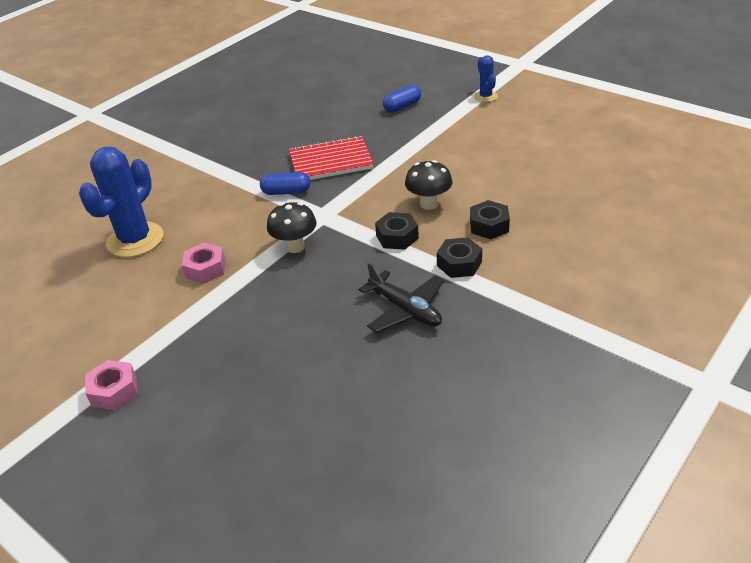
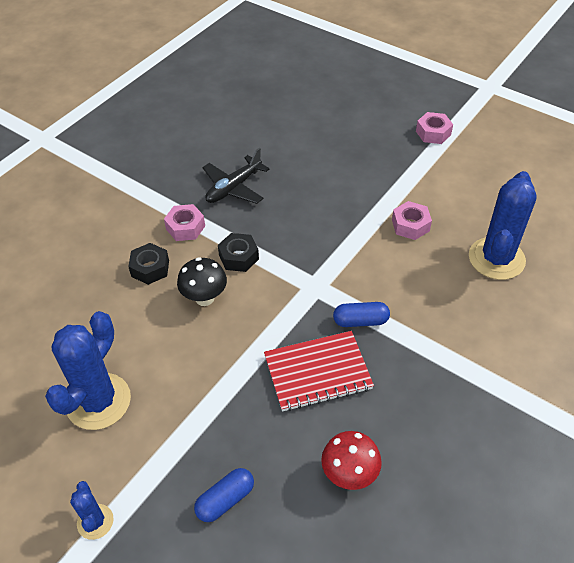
camera: 175 degrees right, 10 degrees up
black mushroom [267,202,317,253] -> none
black plane [359,262,444,333] -> black plane turned 90 degrees counterclockwise [202,148,270,204]
black nut [437,237,482,278] -> pink nut [164,204,205,241]
none -> blue cactus [45,311,131,430]
none -> red mushroom [321,431,382,490]

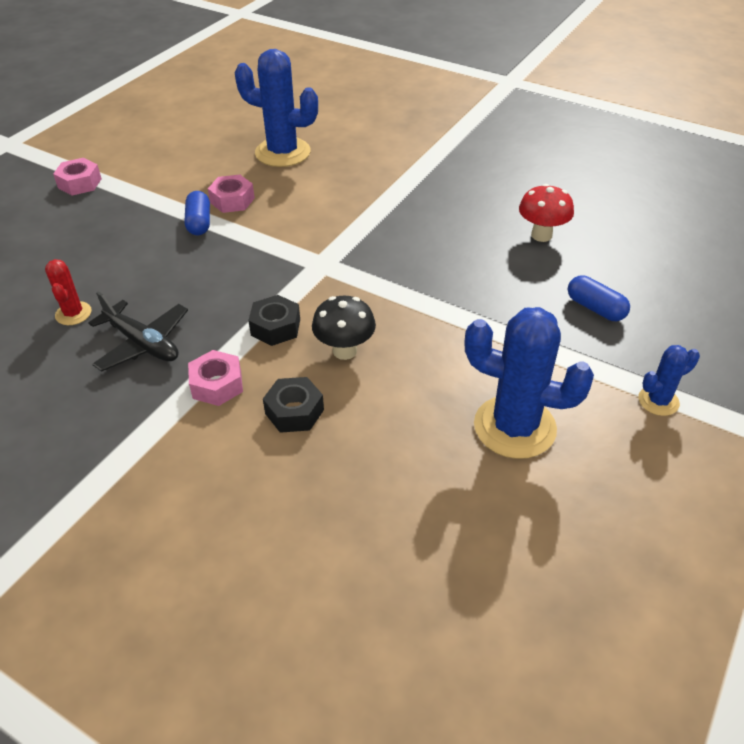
camera: 95 degrees left, 5 degrees down
red notebook [264,331,374,412] -> none
blue capsule [333,302,390,327] -> blue capsule moved to [185,191,210,235]
none -> red cactus [45,259,92,325]

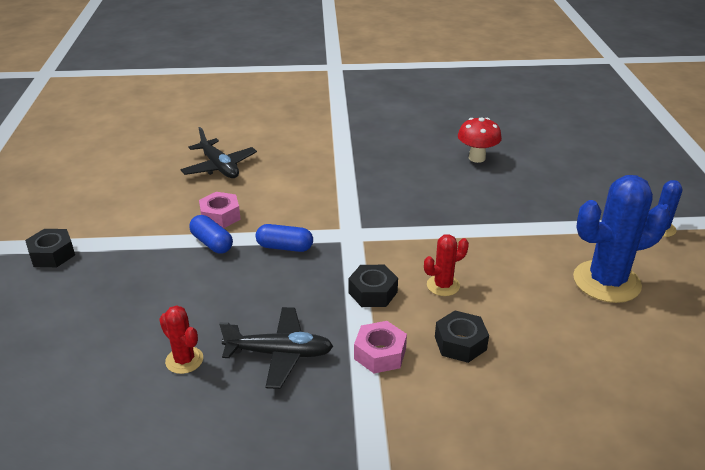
camera: 35 degrees left, 10 degrees down
pink nut [53,158,102,195] -> black nut [25,229,75,267]
blue cactus [235,49,318,167] -> black plane [180,127,257,178]
black mushroom [312,296,376,360] -> red cactus [424,234,469,296]
blue capsule [568,275,630,321] -> blue capsule moved to [256,224,313,252]

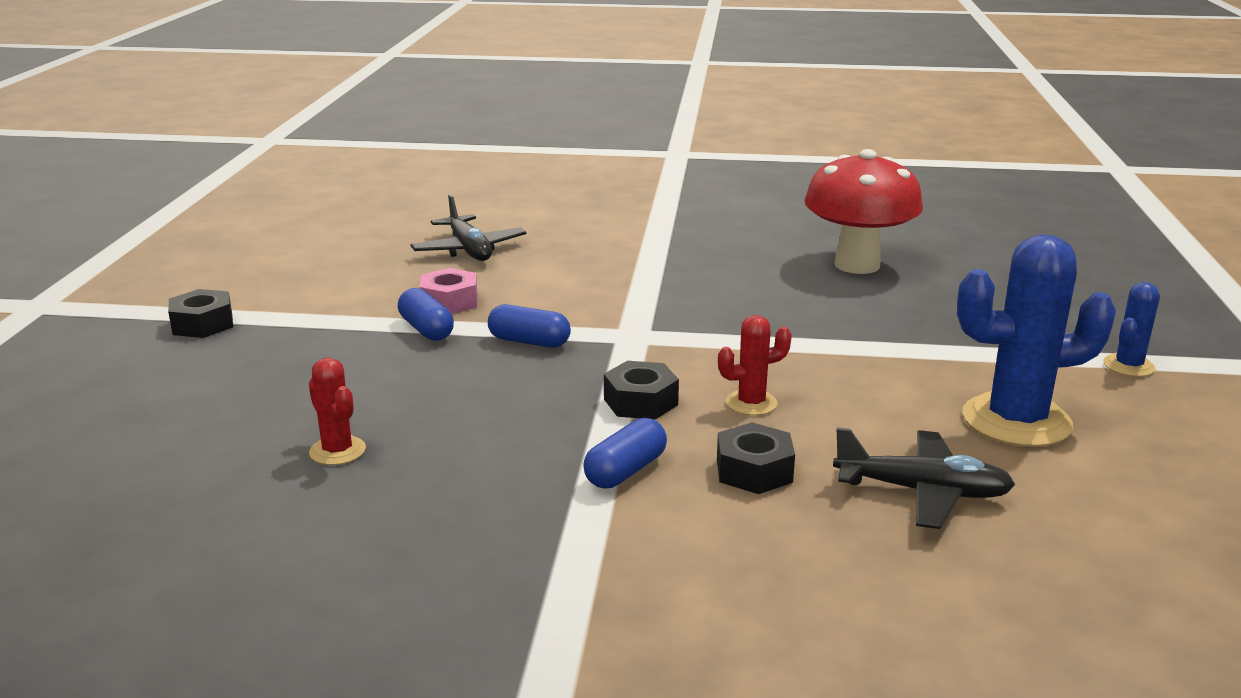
camera: 10 degrees right, 10 degrees down
black plane [219,307,333,389] -> black plane moved to [833,427,1015,529]
pink nut [354,321,407,374] -> blue capsule [583,418,667,488]
red mushroom [458,117,502,163] -> red mushroom [805,149,923,274], size x1.71

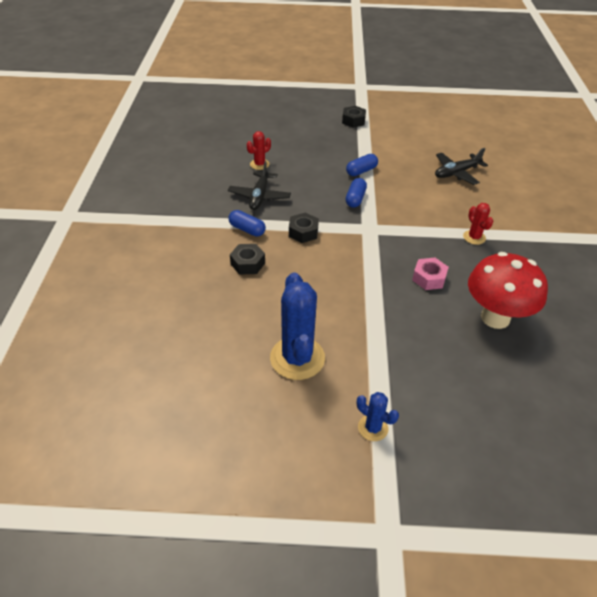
camera: 85 degrees right, 20 degrees up
pink nut [420,268,478,314] -> pink nut moved to [412,258,449,290]
red cactus [718,315,792,415] -> red cactus moved to [463,203,493,245]
black plane [833,427,1015,529] -> black plane moved to [228,161,291,210]

